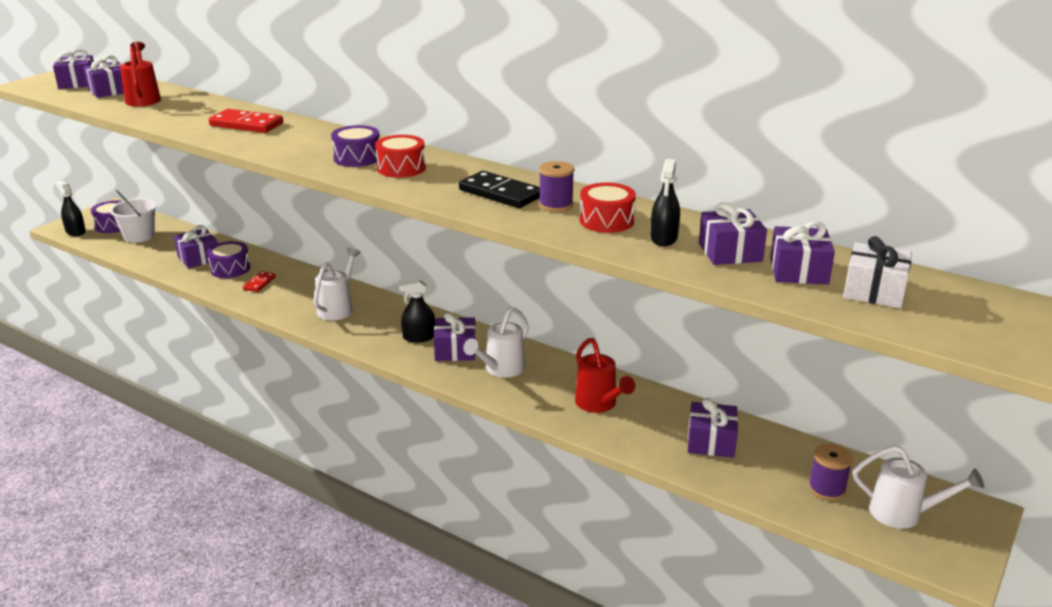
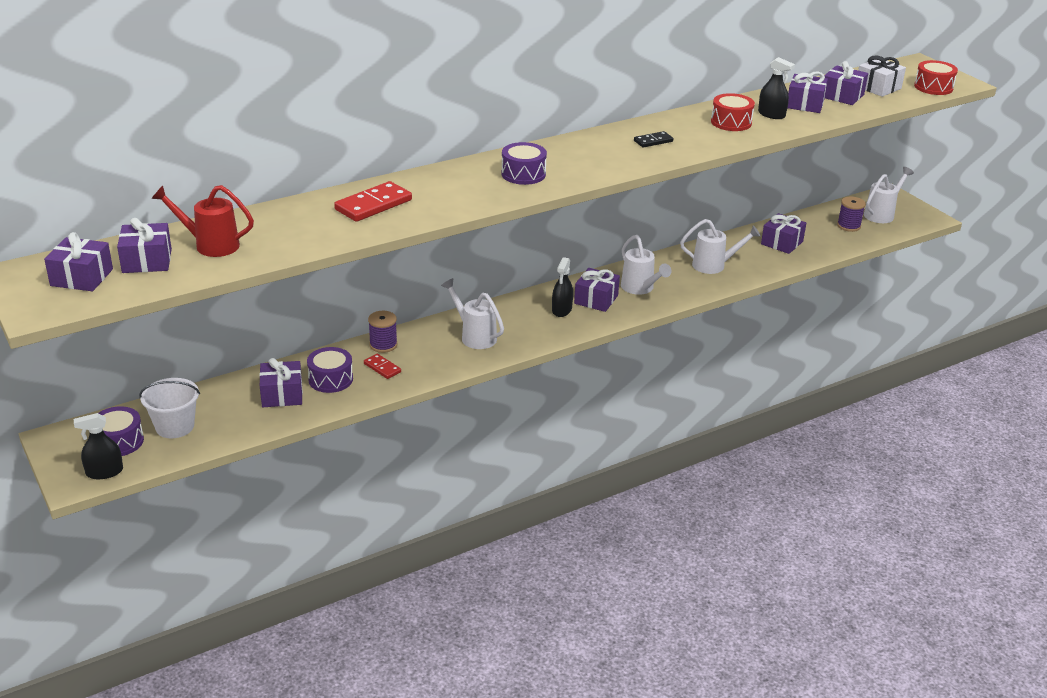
camera: 65 degrees left, 5 degrees up
red drum [375,135,426,178] -> red drum moved to [914,60,958,95]
black domino [459,171,540,208] -> black domino [634,131,673,148], size x0.56
purple spool [539,161,574,212] -> purple spool moved to [368,311,397,353]
red watering can [575,338,635,413] -> white watering can [680,219,761,274]

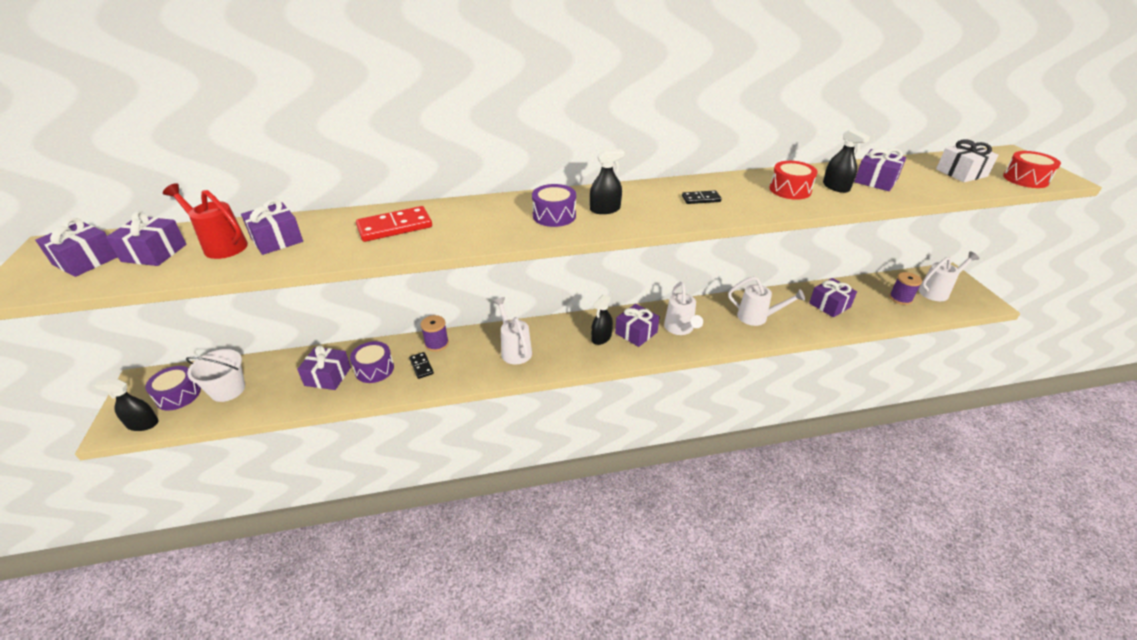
camera: 20 degrees right, 5 degrees up
red domino [364,354,401,379] -> black domino [409,352,434,379]
purple gift [824,61,868,105] -> purple gift moved to [241,199,303,255]
none -> black spray bottle [590,149,625,214]

